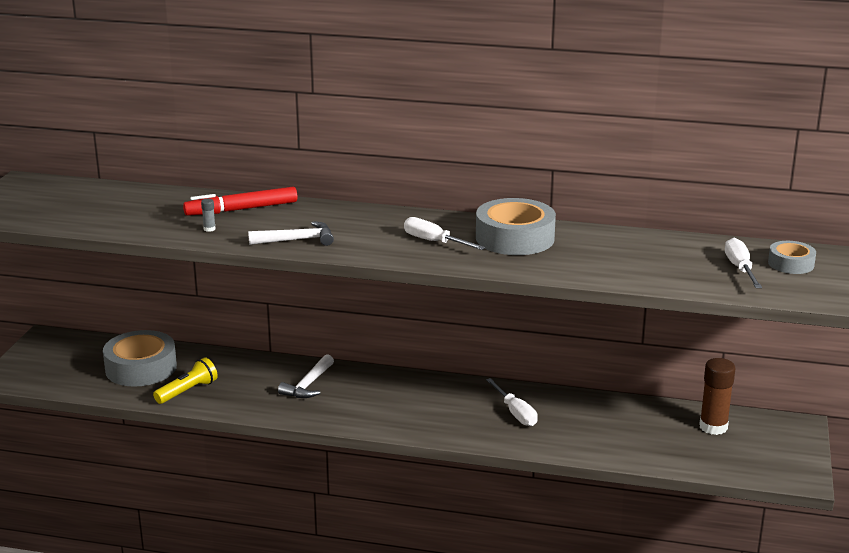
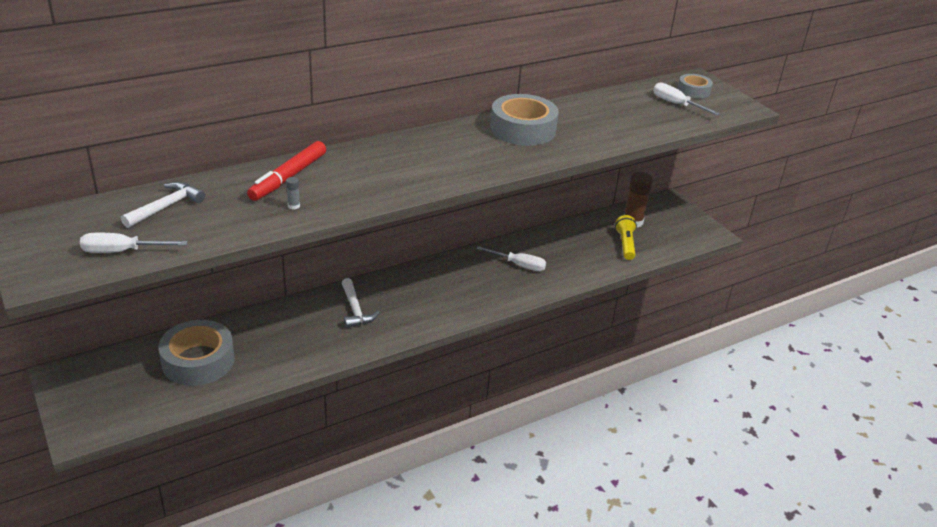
camera: 45 degrees left, 10 degrees up
yellow flashlight [153,357,218,404] -> yellow flashlight moved to [615,215,637,260]
white hammer [248,221,334,246] -> white hammer moved to [121,182,205,228]
white screwdriver [404,217,485,250] -> white screwdriver moved to [80,233,188,253]

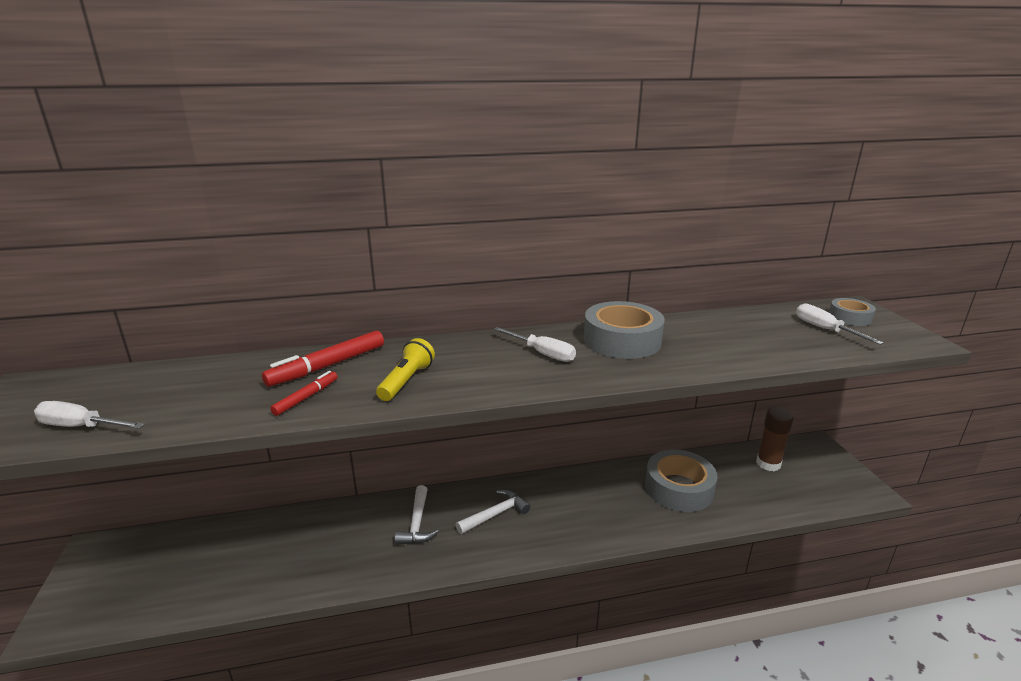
camera: 20 degrees right, 10 degrees down
white hammer [121,182,205,228] -> white hammer moved to [456,490,530,534]
grey tape [158,320,235,386] -> grey tape moved to [645,450,718,512]
grey glue stick [286,177,300,210] -> red marker [270,371,338,416]
white screwdriver [476,246,546,271] -> white screwdriver moved to [494,327,576,362]
yellow flashlight [615,215,637,260] -> yellow flashlight moved to [376,338,435,401]

